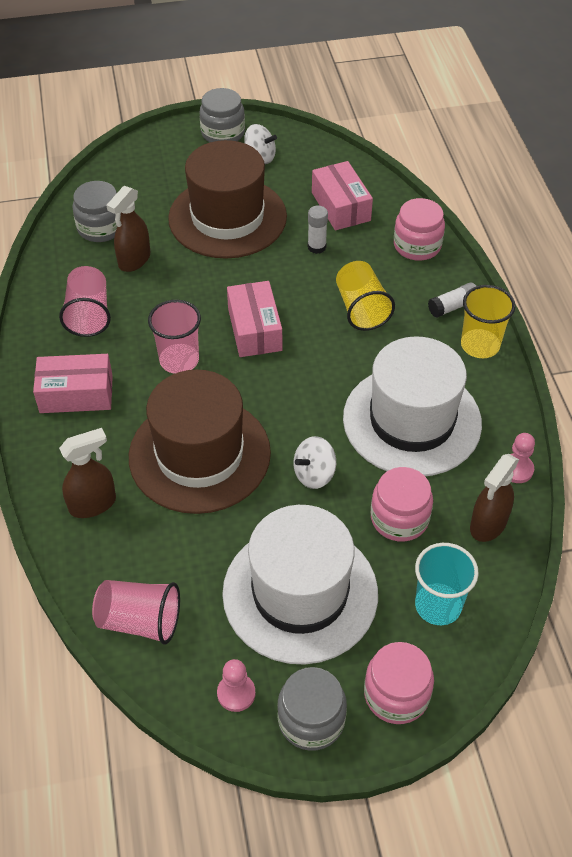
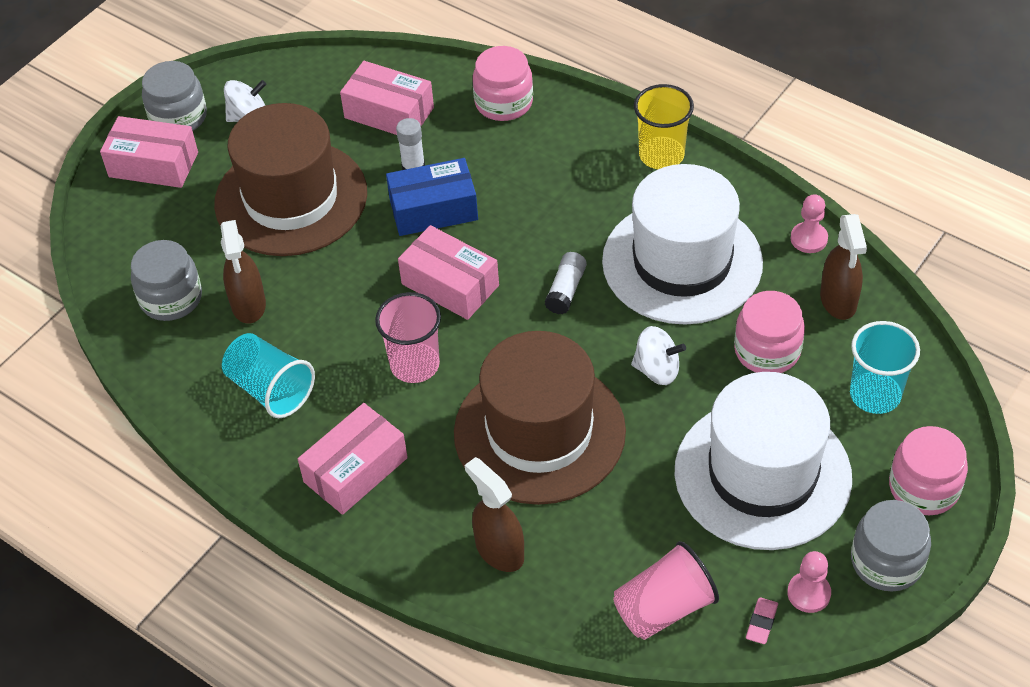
camera: 40 degrees left, 0 degrees up
pink cup [59,266,111,337] -> turquoise cup [222,333,315,418]
brown spray bottle [59,428,116,518] -> brown spray bottle turned 60 degrees counterclockwise [465,457,524,572]
white spinning top [293,436,336,489] -> white spinning top turned 90 degrees counterclockwise [631,326,686,385]
yellow cup [336,261,395,331] -> none
white glue stick [428,283,476,318] -> white glue stick moved to [545,252,587,314]
none -> pink box [100,116,198,188]
none -> blue box [386,158,478,236]
none -> pink eraser [746,598,778,644]

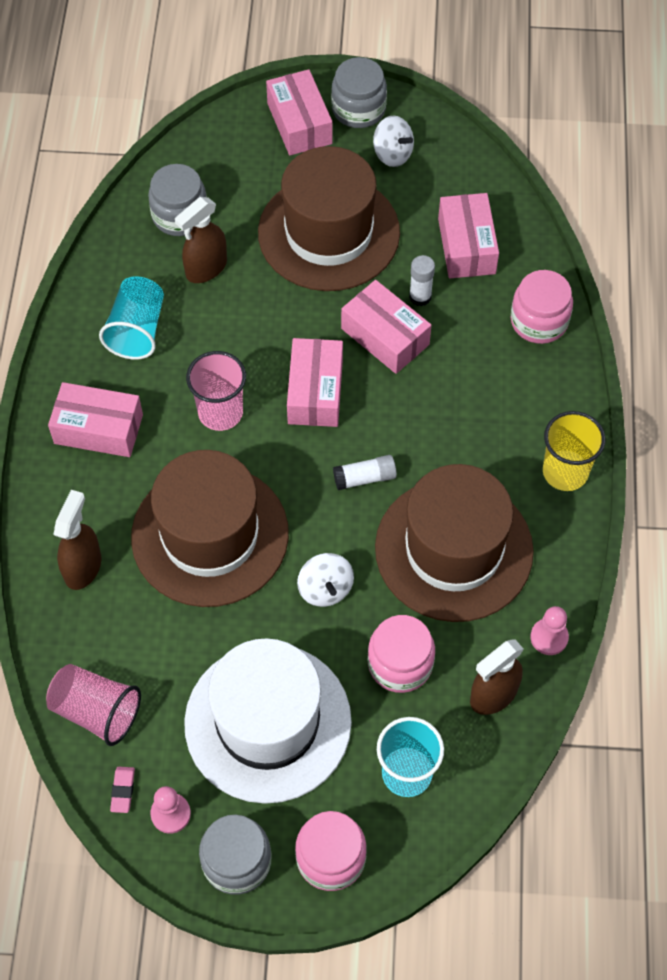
camera: 55 degrees right, 10 degrees up
blue box [386,158,478,236] -> pink box [341,280,431,374]
white hat [602,164,763,325] -> brown hat [375,464,534,622]
pink eraser [746,598,778,644] -> pink eraser turned 75 degrees counterclockwise [110,767,135,813]

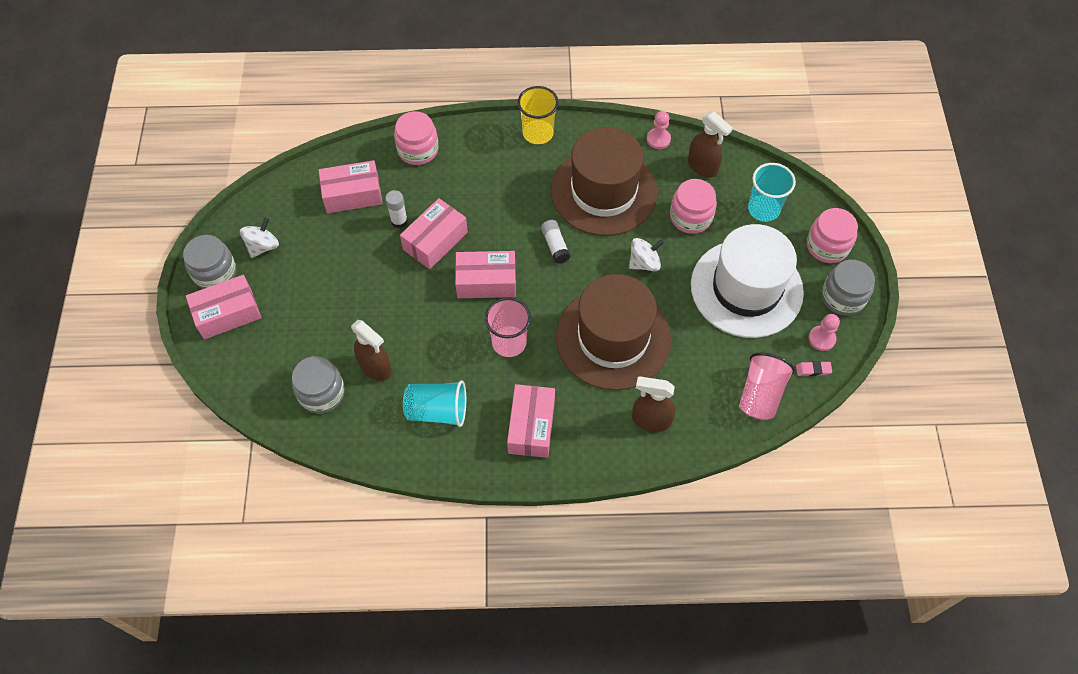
camera: 95 degrees left, 0 degrees up
brown hat [258,146,400,291] -> none

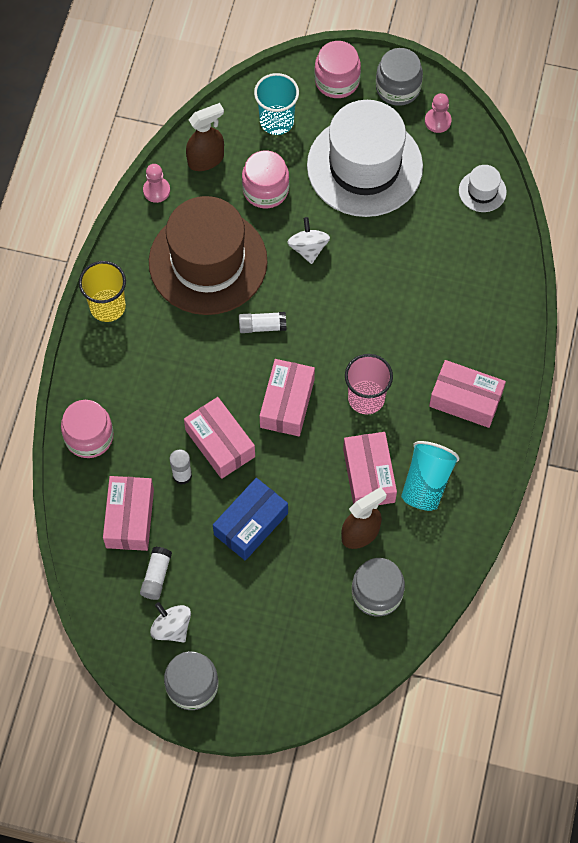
camera: 75 degrees left, 5 degrees up
pink box [186,275,261,339] -> pink box moved to [343,432,397,505]
brown hat [556,274,671,390] -> none
brown spray bottle [632,376,676,432] -> none
pink cup [739,353,795,420] -> white hat [459,165,507,212]
pink eraser [796,361,832,376] -> none
none -> white glue stick [140,547,172,600]
none -> blue box [213,478,288,561]

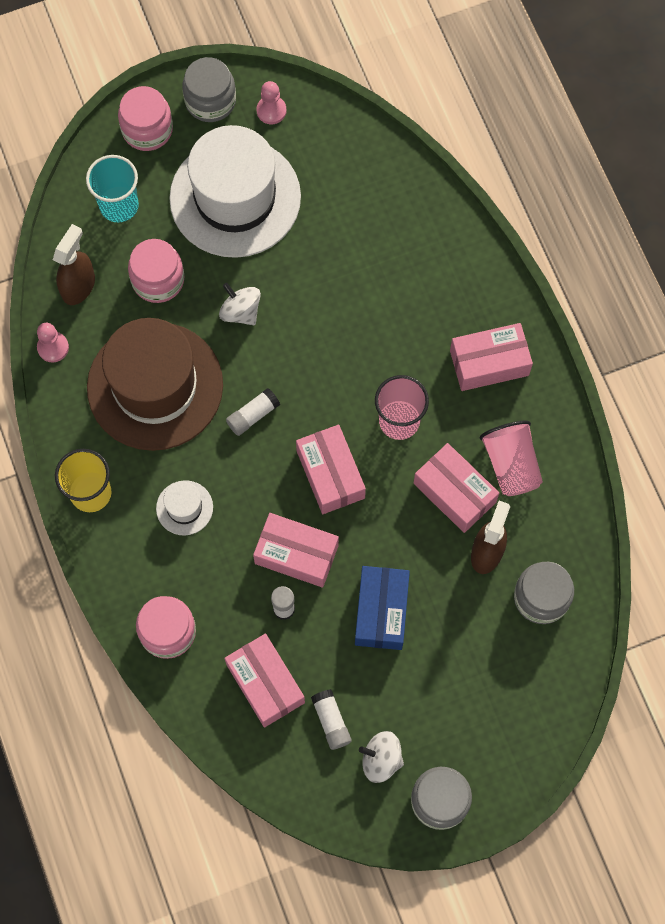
camera: 35 degrees left, 5 degrees up
turquoise cup [401,441,459,511] -> pink cup [479,420,543,496]
white hat [459,165,507,212] -> white hat moved to [156,480,213,535]

